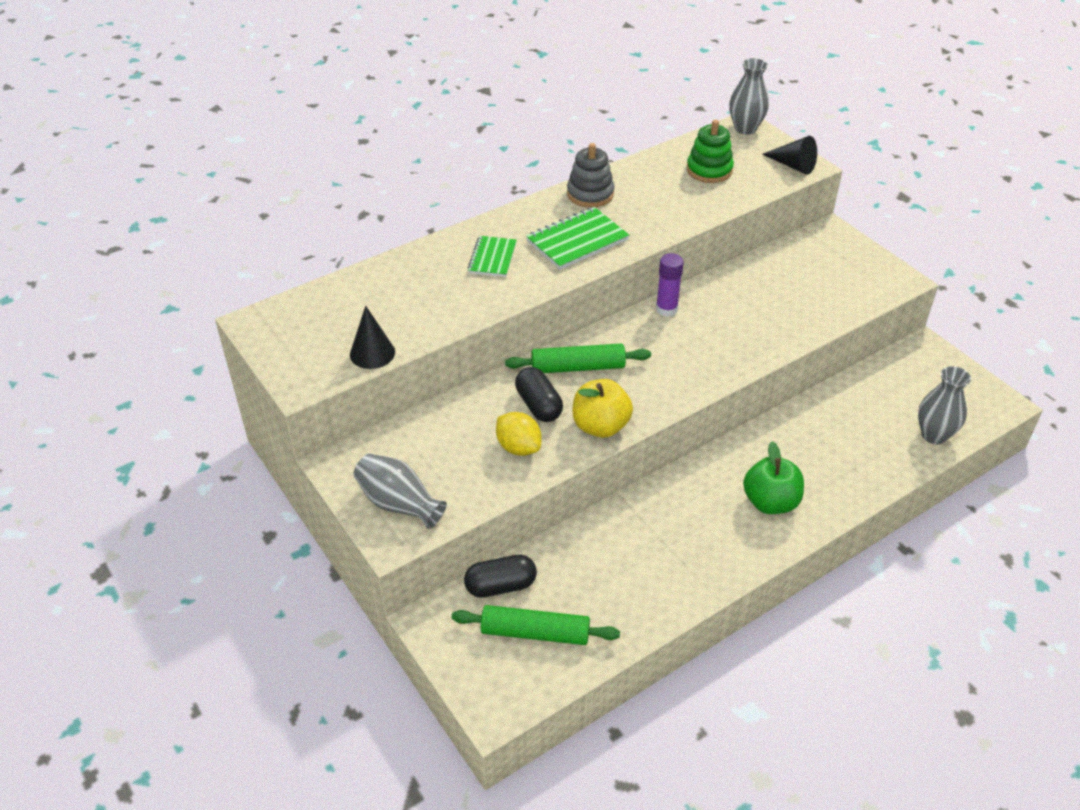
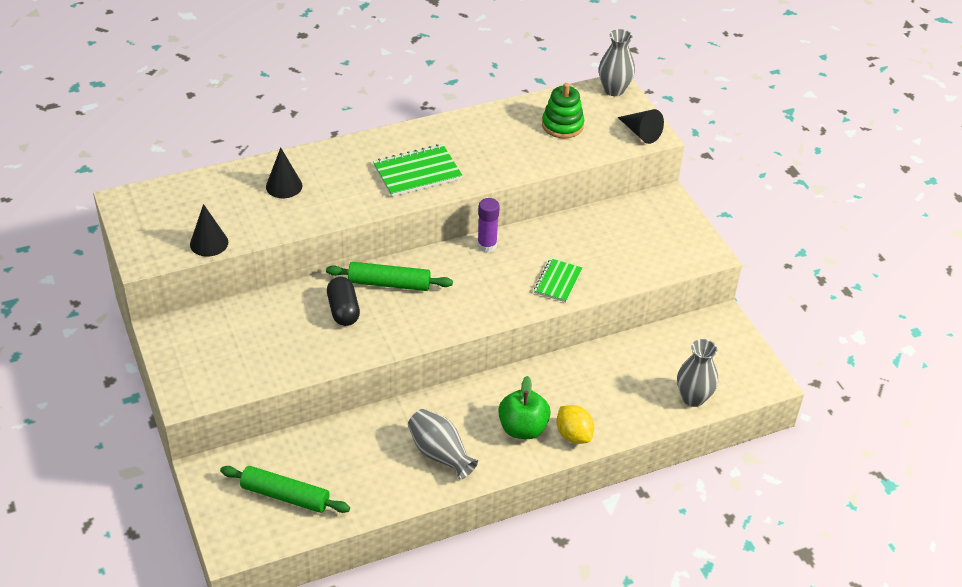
camera: 10 degrees right, 0 degrees up
grey vase [353,453,447,529] -> grey vase moved to [408,409,478,480]
black capsule [464,555,537,598] -> none
green notebook [468,236,517,277] -> green notebook moved to [534,258,583,302]
yellow lemon [496,412,542,456] -> yellow lemon moved to [556,405,594,444]
grey stacking toy [567,143,614,208] -> none
yellow apple [573,379,633,438] -> none
none -> black cone [266,147,303,198]

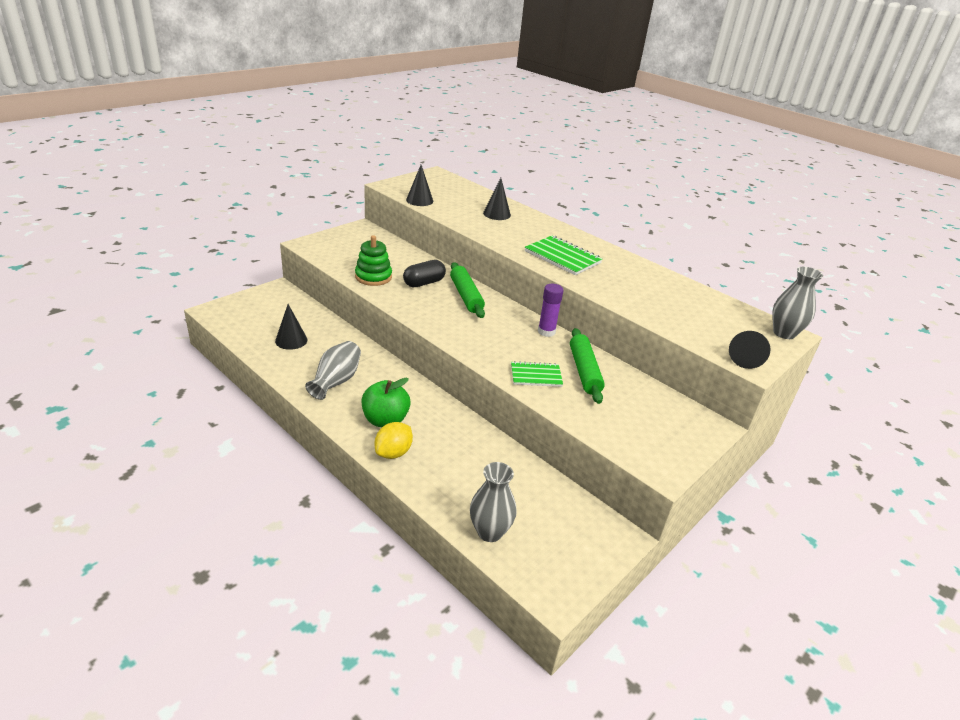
camera: 65 degrees right, 10 degrees down
green rolling pin [220,466,350,513] -> green rolling pin moved to [570,328,605,404]
green stacking toy [542,83,584,139] -> green stacking toy moved to [355,235,392,286]
none -> black cone [275,304,308,350]

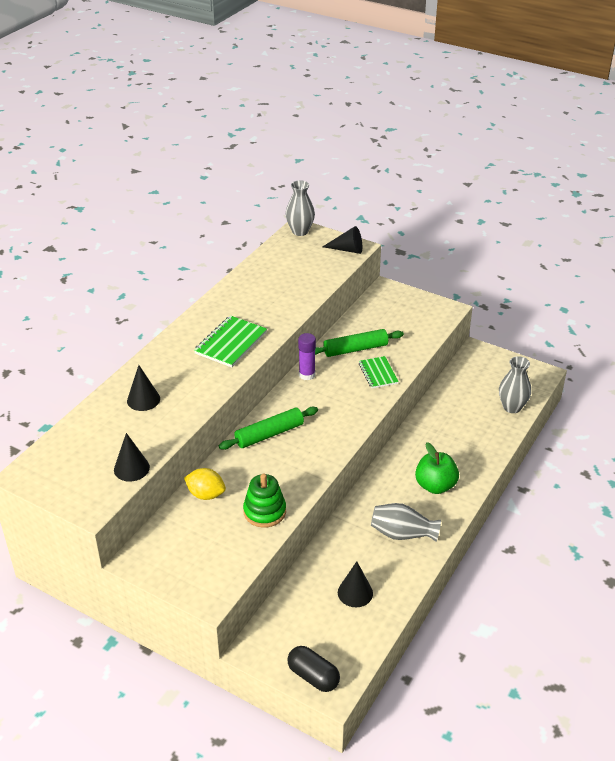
camera: 100 degrees left, 5 degrees up
yellow lemon [375,422,413,459] -> yellow lemon moved to [184,468,226,500]
black capsule [403,260,446,287] -> black capsule moved to [287,646,340,692]

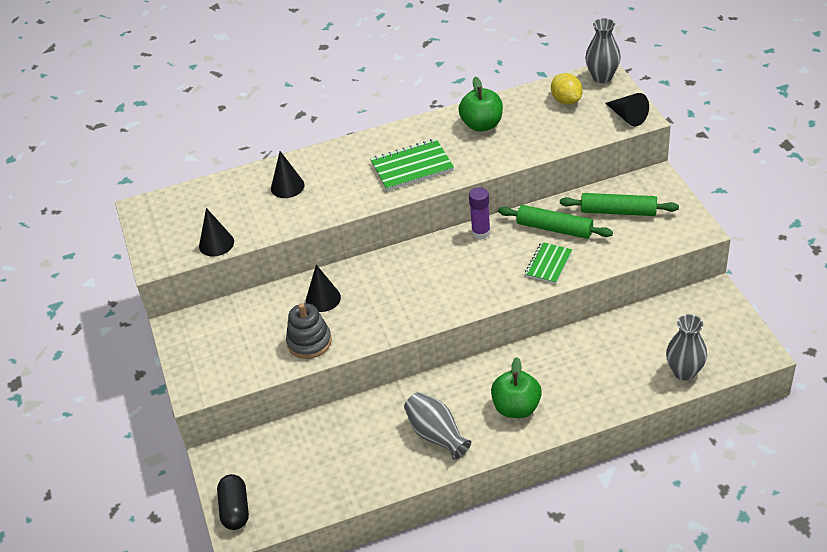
camera: 45 degrees right, 5 degrees up
yellow lemon [184,468,226,500] -> yellow lemon moved to [551,73,582,105]
green rolling pin [219,407,318,450] -> green rolling pin moved to [560,193,679,216]
green stacking toy [243,474,286,528] -> grey stacking toy [286,303,332,359]
black cone [338,561,373,607] -> black cone moved to [306,265,341,312]
none -> green apple [458,76,503,132]

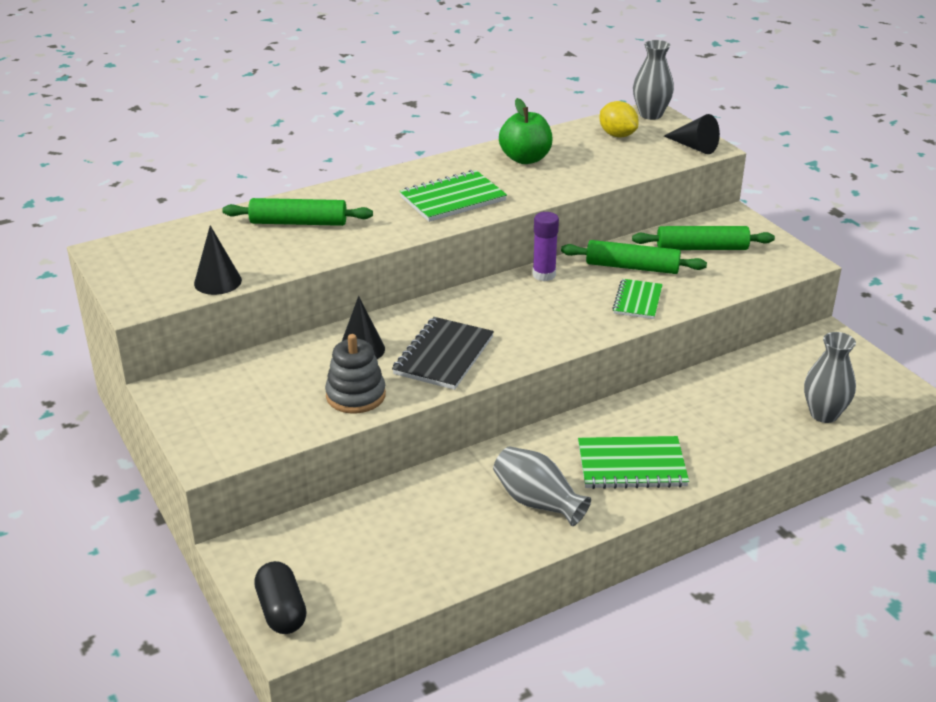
camera: 15 degrees left, 10 degrees down
black cone [271,151,305,198] -> green rolling pin [222,198,373,226]
green apple [491,357,542,418] -> green notebook [578,436,689,489]
none -> black notebook [392,317,494,390]

